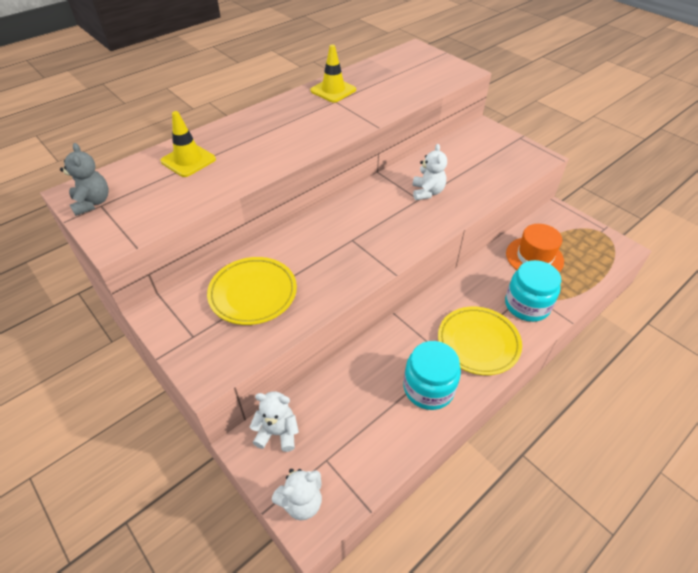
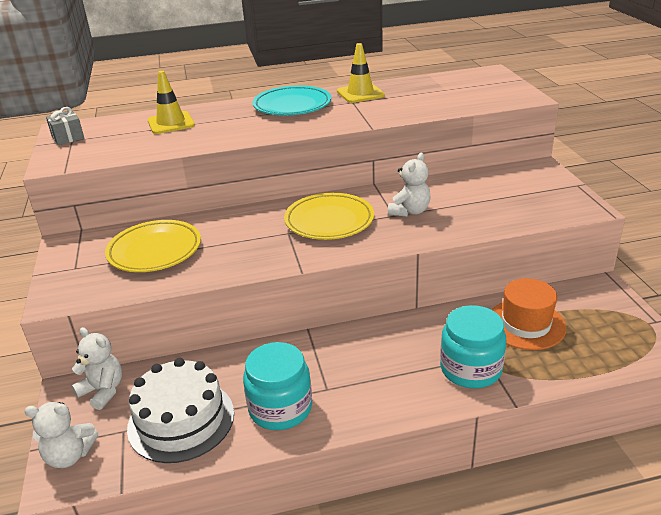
camera: 30 degrees right, 15 degrees down
grey teddy bear [60,143,109,216] -> grey gift [46,107,84,145]
yellow plate [438,307,522,375] -> yellow plate moved to [284,193,374,240]
none -> white cake [127,358,234,463]
none -> turquoise plate [252,85,331,116]

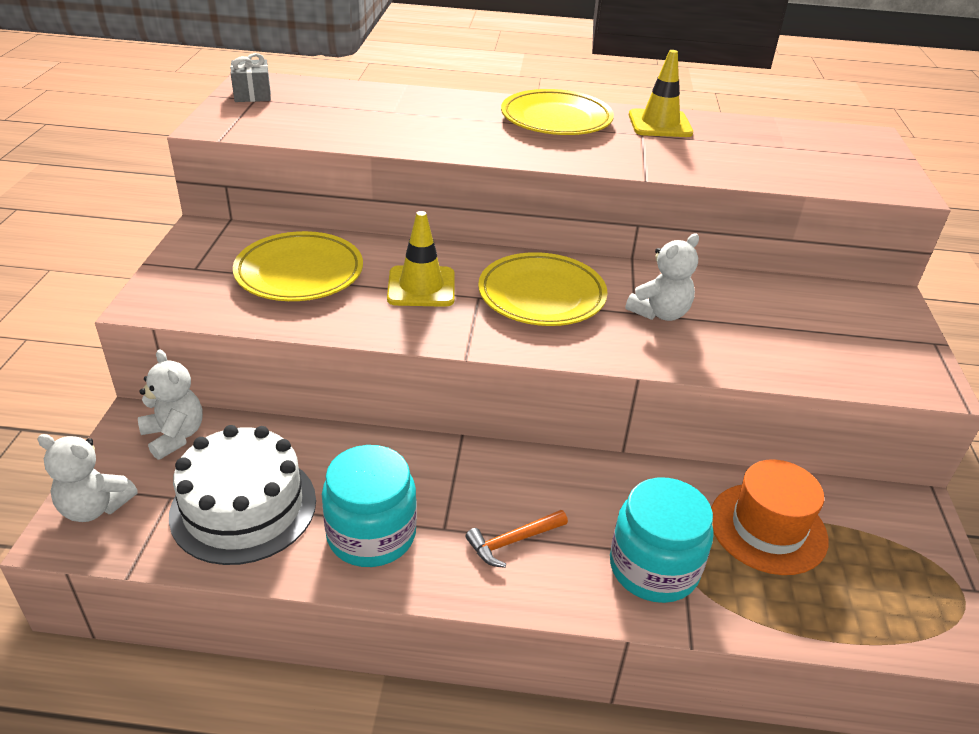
camera: 15 degrees right, 5 degrees up
yellow traffic cone [148,71,195,134] -> yellow traffic cone moved to [387,211,455,307]
turquoise plate [252,85,331,116] -> yellow plate [501,89,614,135]
none -> orange hammer [465,510,568,568]

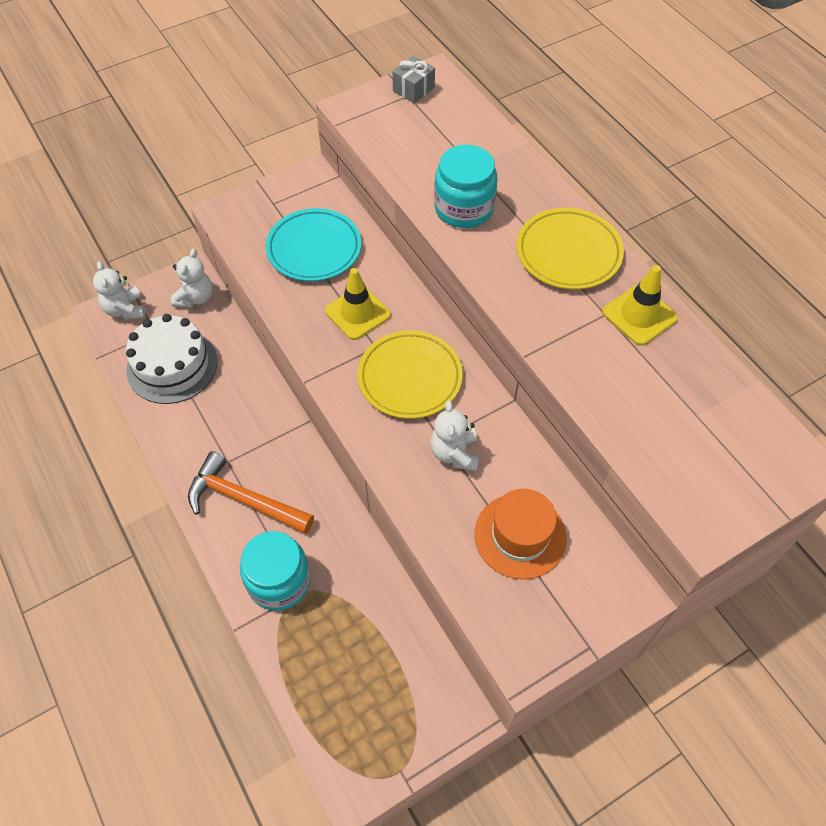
camera: 55 degrees right, 20 degrees up
yellow plate [233,231,363,301] -> turquoise plate [266,208,361,281]
turquoise jar [322,445,417,567] -> turquoise jar moved to [434,145,497,228]
orange hammer [465,510,568,568] -> orange hammer [188,451,314,534], size x1.87
white teddy bear [626,234,699,321] -> white teddy bear turned 75 degrees clockwise [430,400,479,471]
orange hat [711,460,829,575] -> orange hat moved to [474,489,567,579]

